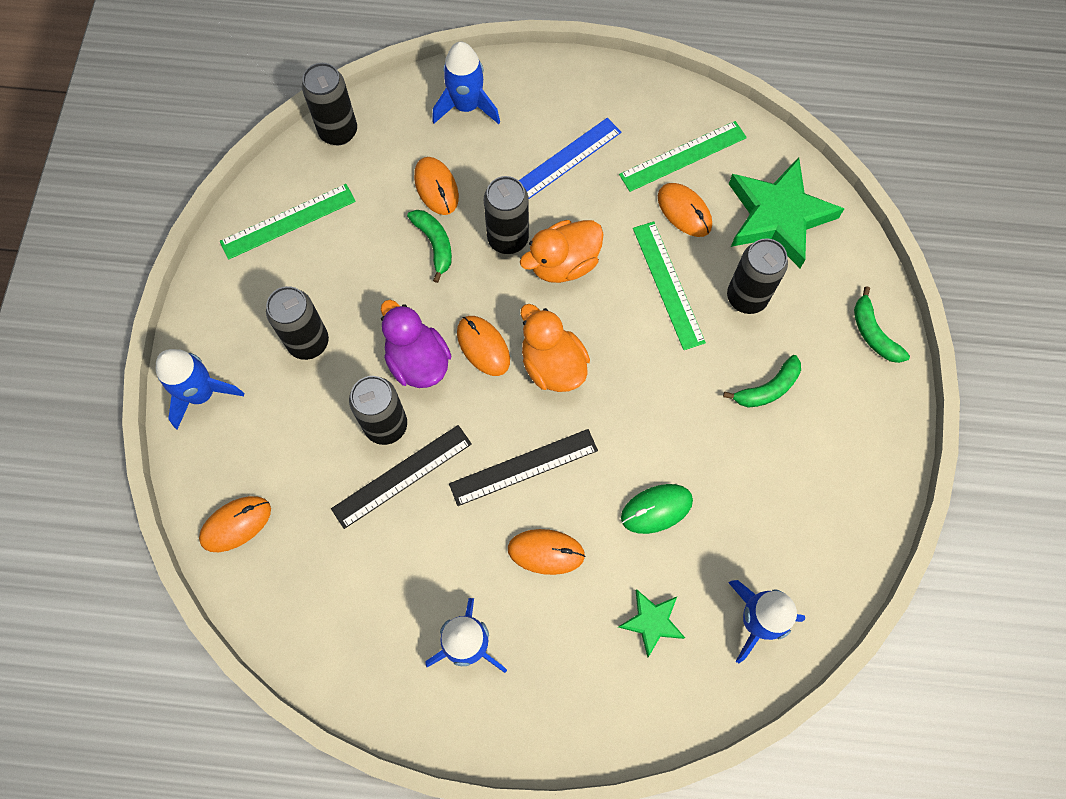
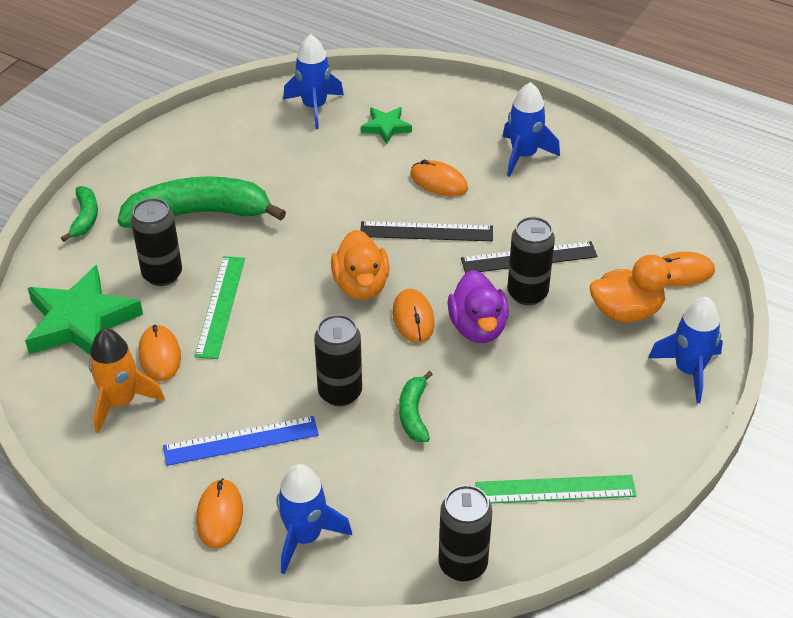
camera: 155 degrees left, 25 degrees down
black can [266,286,329,360] -> none
orange mouse [414,157,459,215] -> orange mouse moved to [196,478,243,549]
orange duck [520,220,604,283] -> orange duck moved to [590,255,683,322]
green ruler [619,121,747,192] -> orange rocket [89,328,165,433]
green mouse [621,484,693,534] -> none
green banana [723,355,801,408] -> green banana [117,176,286,228], size x2.10

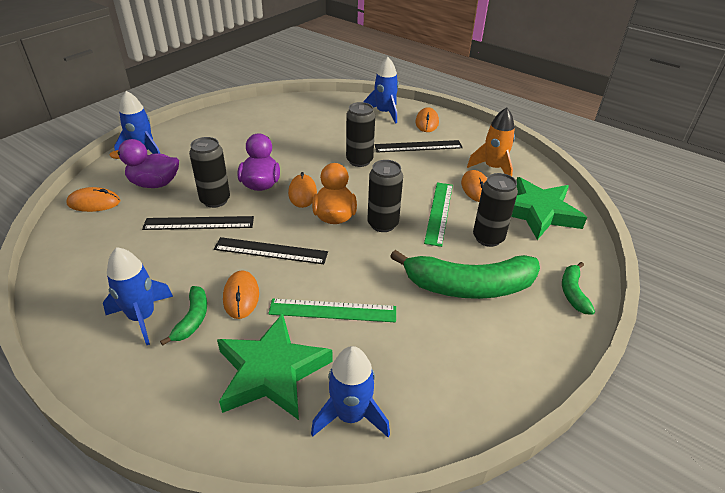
camera: 175 degrees left, 5 degrees down
blue ruler [163,416,319,466] -> black ruler [375,140,463,152]
green star [361,107,412,144] -> green star [217,313,333,420], size x1.99
green banana [399,371,433,442] -> green banana moved to [160,286,207,346]
orange mouse [410,160,468,197] -> orange mouse turned 45 degrees clockwise [223,270,259,319]
black can [438,485,492,582] -> black can moved to [367,160,403,232]
green ruler [476,475,637,504] -> green ruler moved to [268,299,396,322]
orange duck [590,255,683,322] -> purple duck [110,139,179,188]

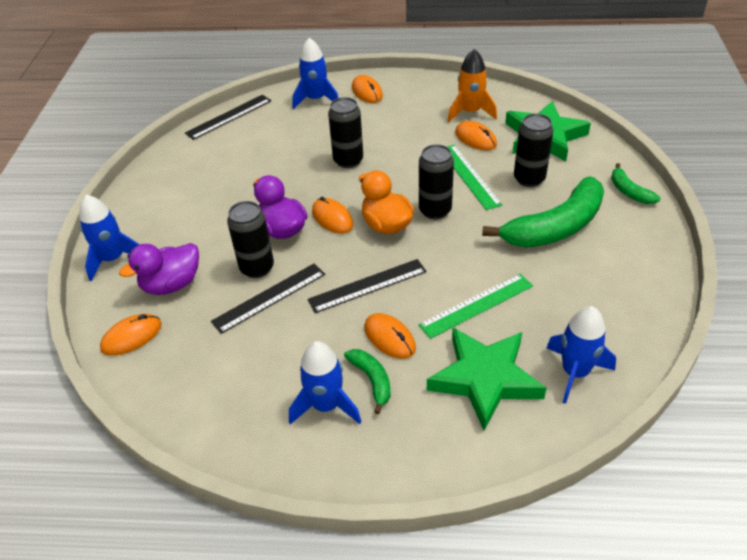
camera: 30 degrees left, 5 degrees up
black ruler [375,140,463,152] -> black ruler moved to [185,95,271,140]

